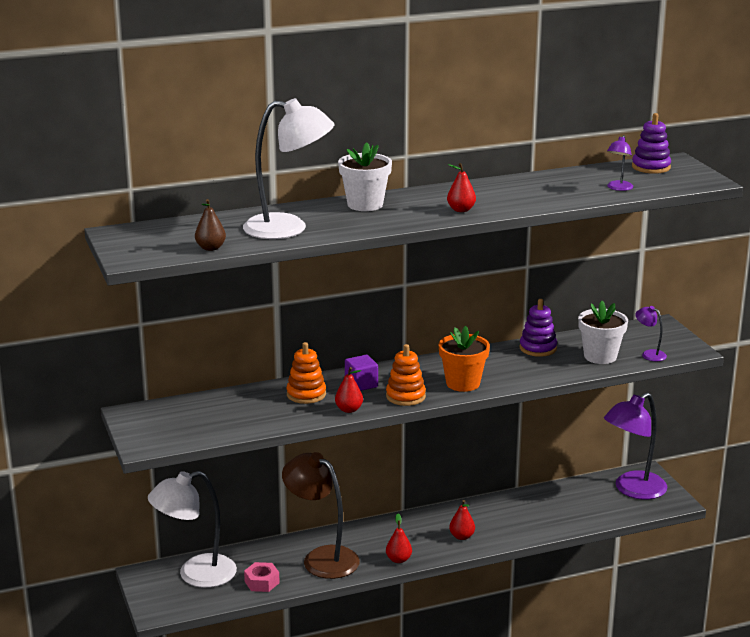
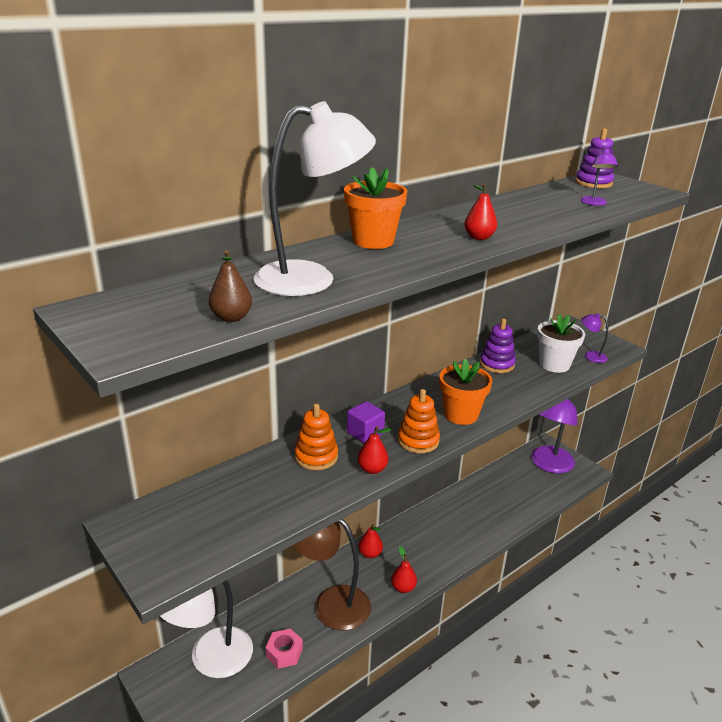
camera: 20 degrees left, 5 degrees up
white flower pot [338,142,392,211] -> orange flower pot [344,167,407,249]
red pear [449,500,475,540] -> red pear moved to [359,523,383,558]

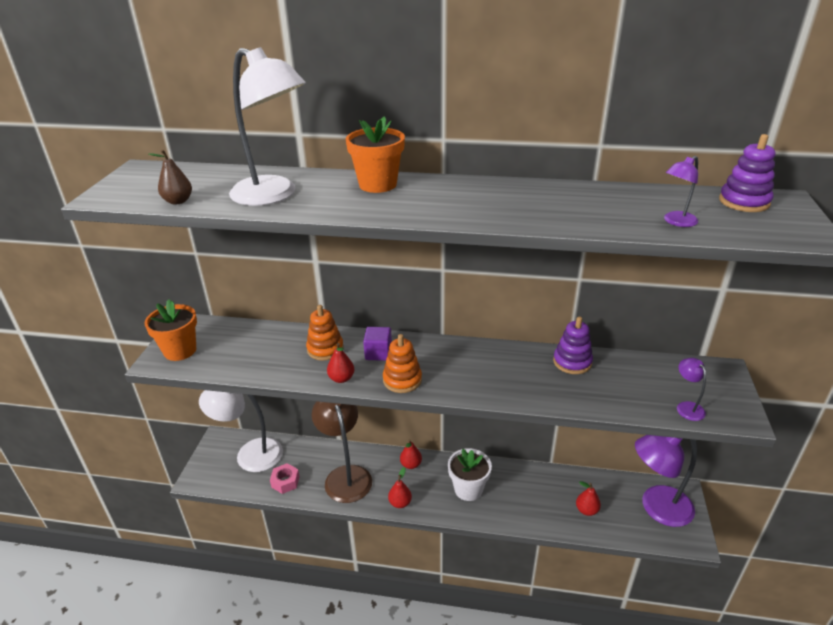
camera: 50 degrees right, 5 degrees up
orange flower pot [439,358,492,425] -> orange flower pot moved to [144,300,197,361]
red pear [464,183,497,240] -> red pear moved to [576,481,601,516]
white flower pot [537,314,585,373] -> white flower pot moved to [448,448,492,501]

